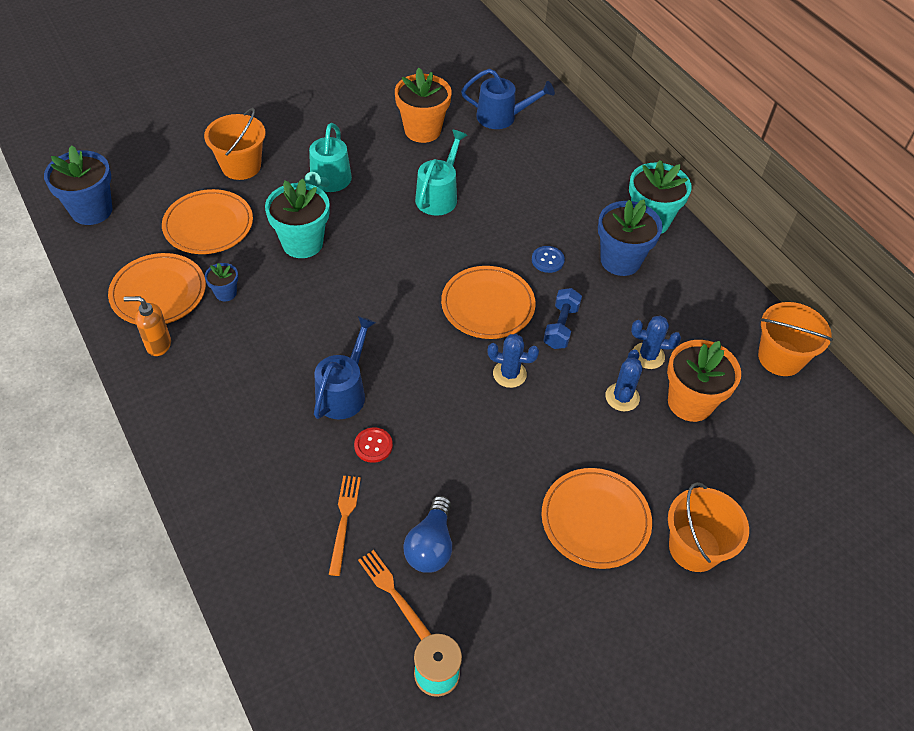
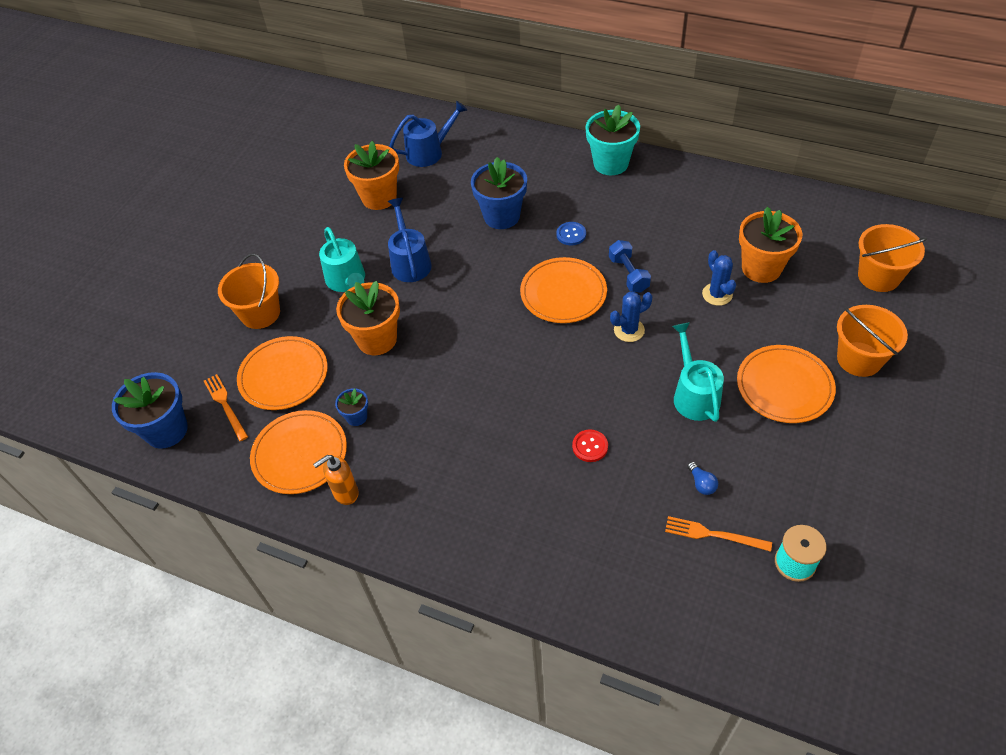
camera: 30 degrees left, 0 degrees up
turquoise flower pot [265,179,330,258] -> orange flower pot [336,281,400,355]
blue watering can [314,316,376,420] -> blue watering can moved to [388,198,432,282]
orange fork [329,476,361,576] -> orange fork moved to [204,374,248,441]
blue light bulb [403,496,452,573] -> blue light bulb [687,462,718,495], size x0.52
turquoise watering can [415,130,467,216] -> turquoise watering can moved to [672,322,724,422]
blue flower pot [598,199,663,276] -> blue flower pot moved to [471,157,527,229]
blue cactus [631,316,681,369] -> none
orange bucket [758,302,833,376] -> orange bucket moved to [858,224,927,292]

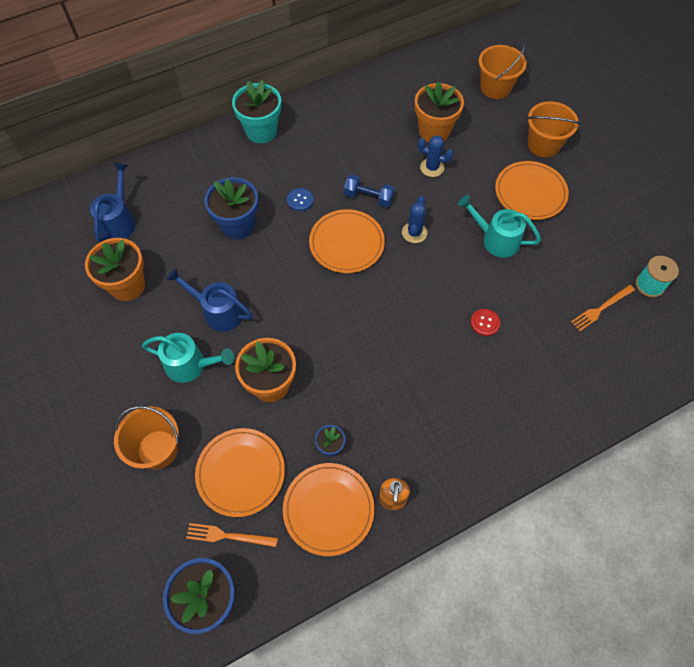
camera: 55 degrees left, 10 degrees up
blue light bulb [687,462,718,495] -> none

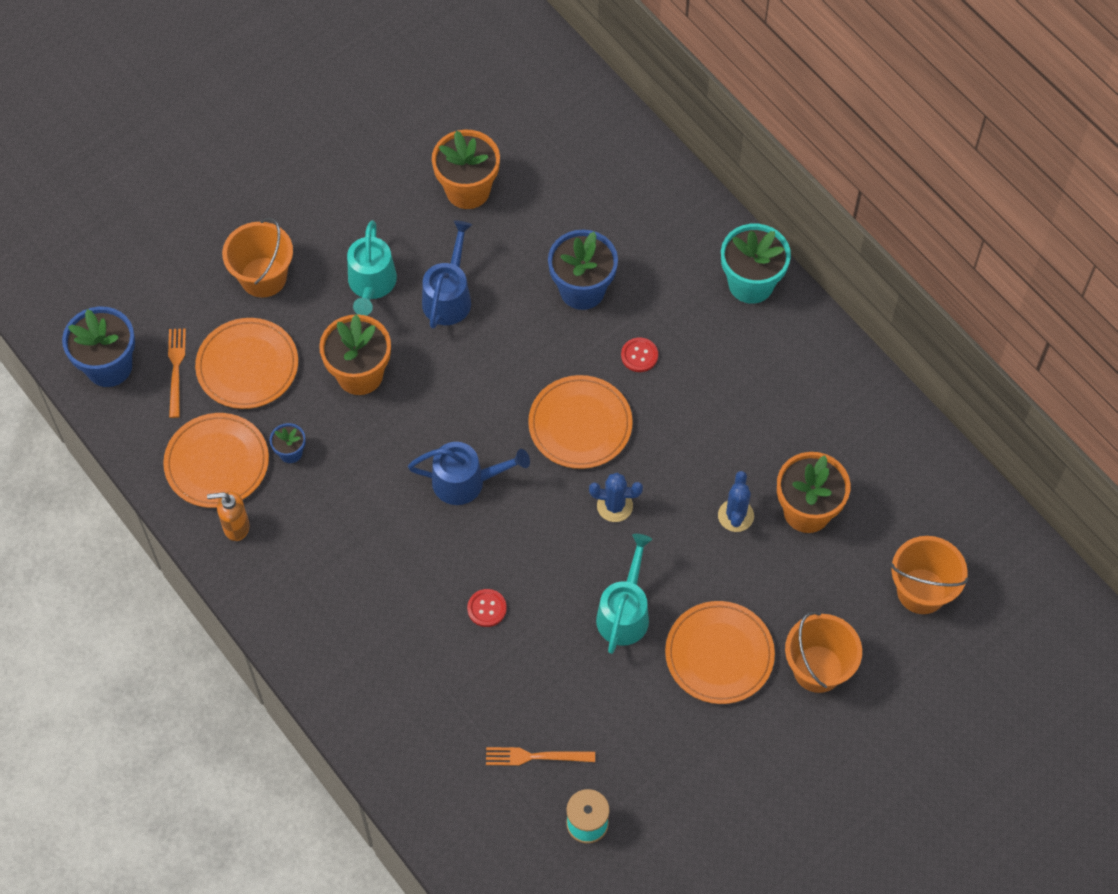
camera: 80 degrees right, 0 degrees up
blue watering can [90,163,135,243] -> blue watering can moved to [408,442,530,505]
blue button [287,188,314,211] -> red button [621,338,658,372]
blue dumbbell [344,175,395,207] -> none
orange fork [571,285,635,331] -> orange fork turned 45 degrees counterclockwise [486,747,595,766]

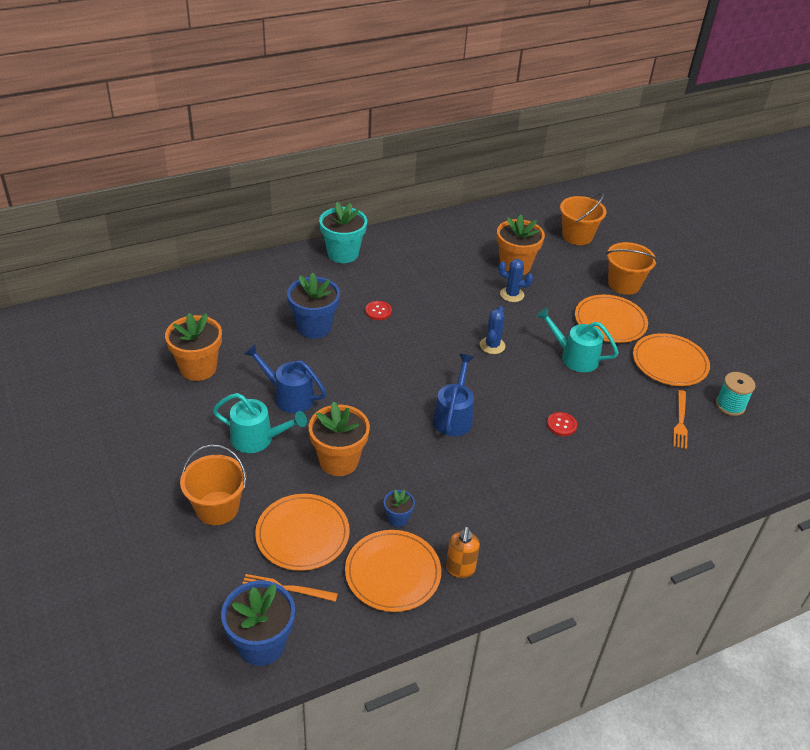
camera: 80 degrees left, 20 degrees down
orange plate [528,375,633,469] -> orange plate moved to [633,333,710,386]

